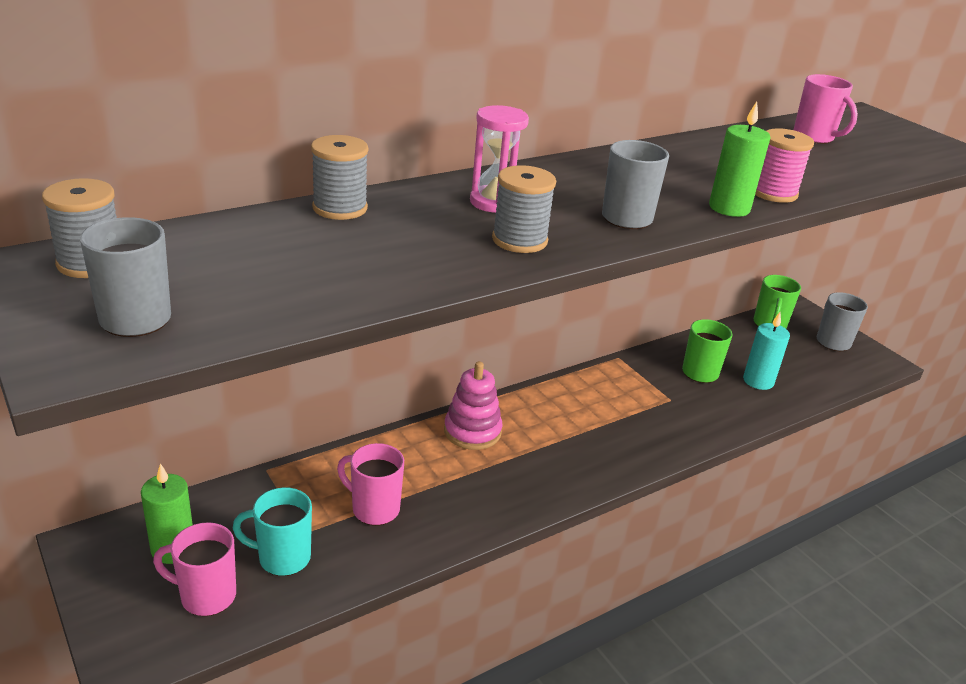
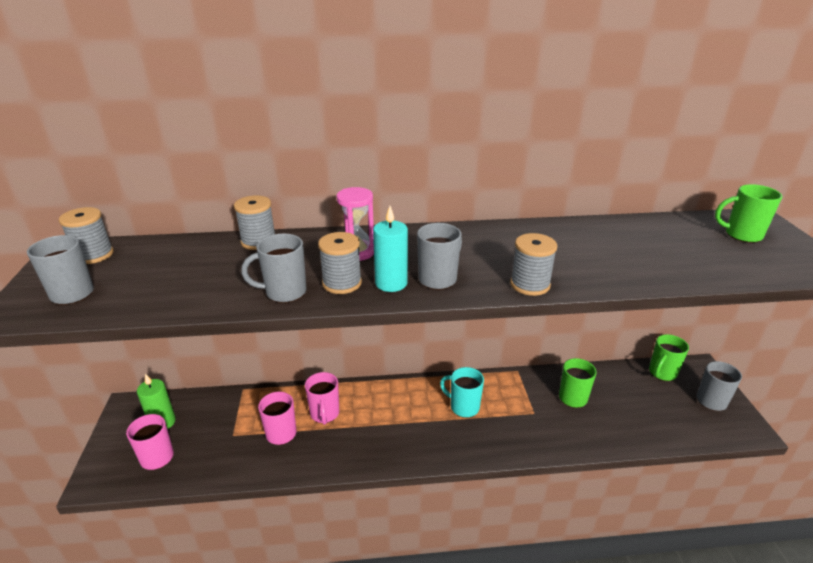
camera: 30 degrees right, 0 degrees up
turquoise mug [233,487,312,576] -> turquoise mug moved to [440,367,484,418]
pink stacking toy [444,361,503,450] -> none
green candle [709,101,770,217] -> grey spool [510,233,557,296]
turquoise candle [743,312,790,390] -> turquoise candle moved to [373,206,408,292]
pink spool [755,128,814,203] -> none
pink mug [794,74,858,144] -> pink mug moved to [305,372,339,425]
none -> grey mug [241,234,306,303]
none -> green mug [715,184,782,243]

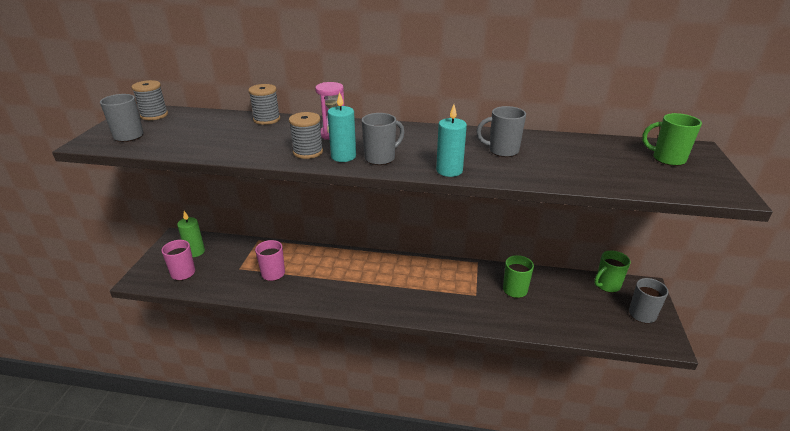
camera: 15 degrees right, 0 degrees up
grey mug [241,234,306,303] -> grey mug moved to [476,106,526,157]
pink mug [305,372,339,425] -> none
turquoise mug [440,367,484,418] -> none
grey spool [510,233,557,296] -> turquoise candle [436,105,467,177]

